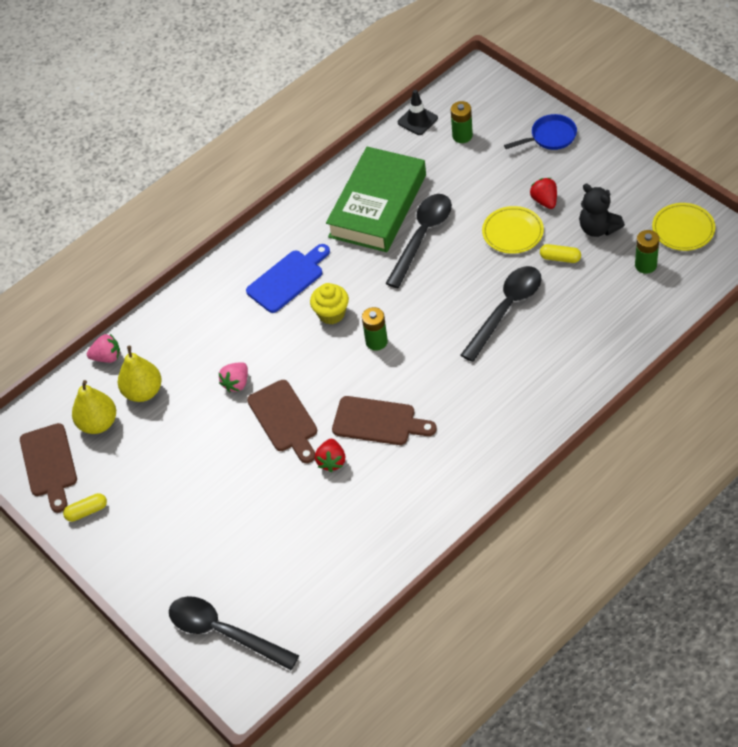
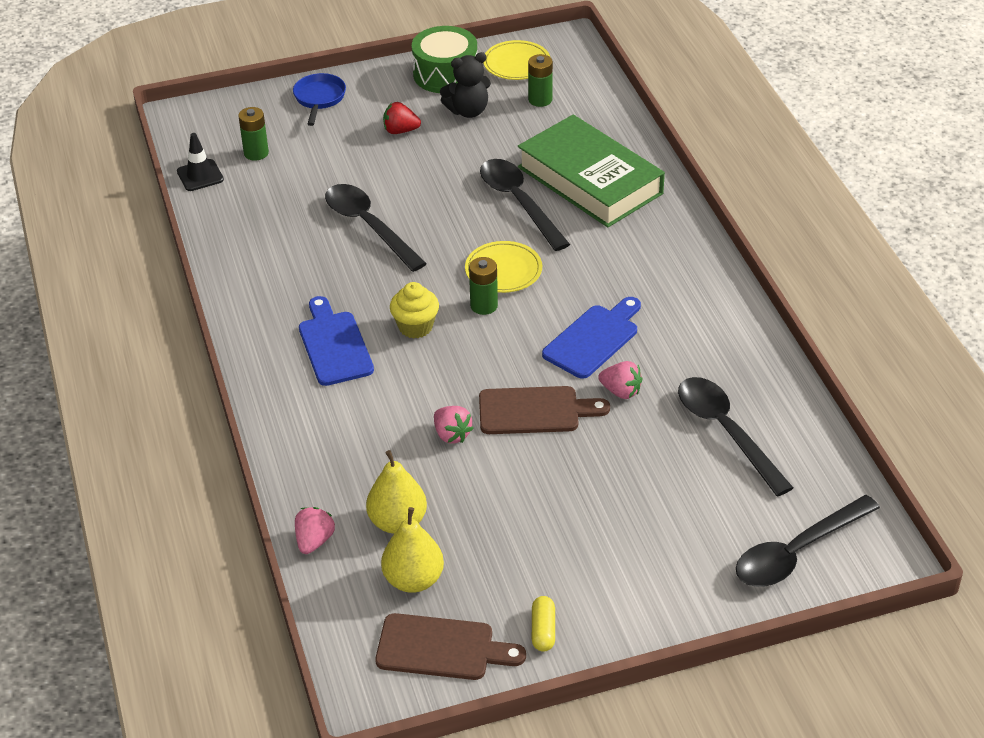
camera: 70 degrees left, 10 degrees down
red strawberry [315,439,345,472] -> pink strawberry [598,361,642,399]
green book [326,147,426,252] -> green book moved to [518,115,665,227]
brown cutting board [332,396,437,445] -> blue cutting board [542,297,641,379]
yellow plate [482,206,544,254] -> yellow plate moved to [465,241,542,293]
yellow capsule [540,244,581,263] -> none
none -> green drum [412,26,477,93]
none -> black spoon [678,377,793,496]

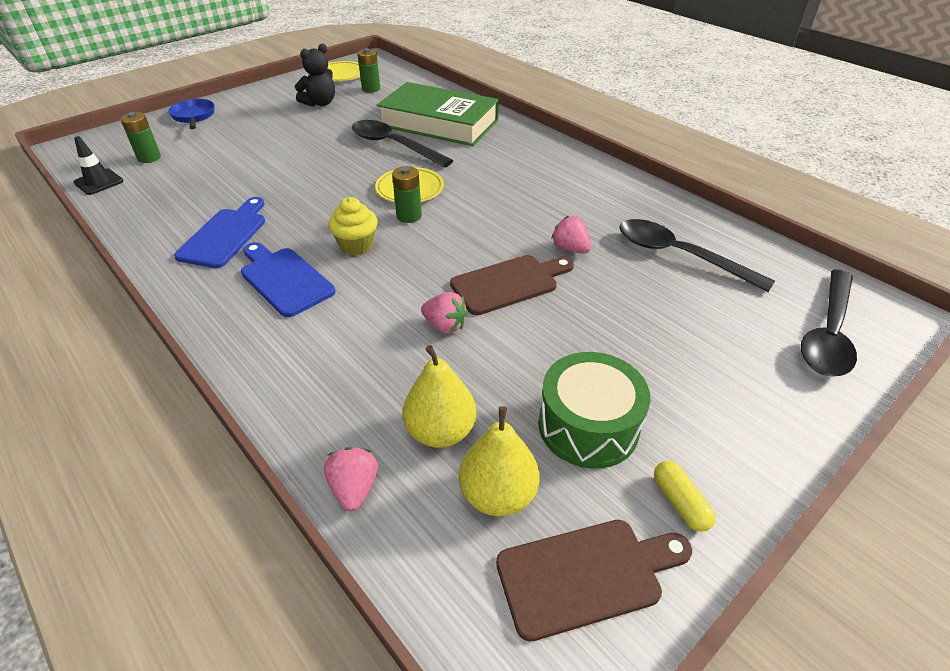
camera: 25 degrees left, 0 degrees up
black spoon [325,184,427,272] -> none
red strawberry [383,102,421,134] -> none
green drum [412,26,477,93] -> green drum moved to [538,352,650,469]
blue cutting board [542,297,641,379] -> blue cutting board moved to [174,197,265,268]
pink strawberry [598,361,642,399] -> pink strawberry turned 135 degrees counterclockwise [551,216,591,254]

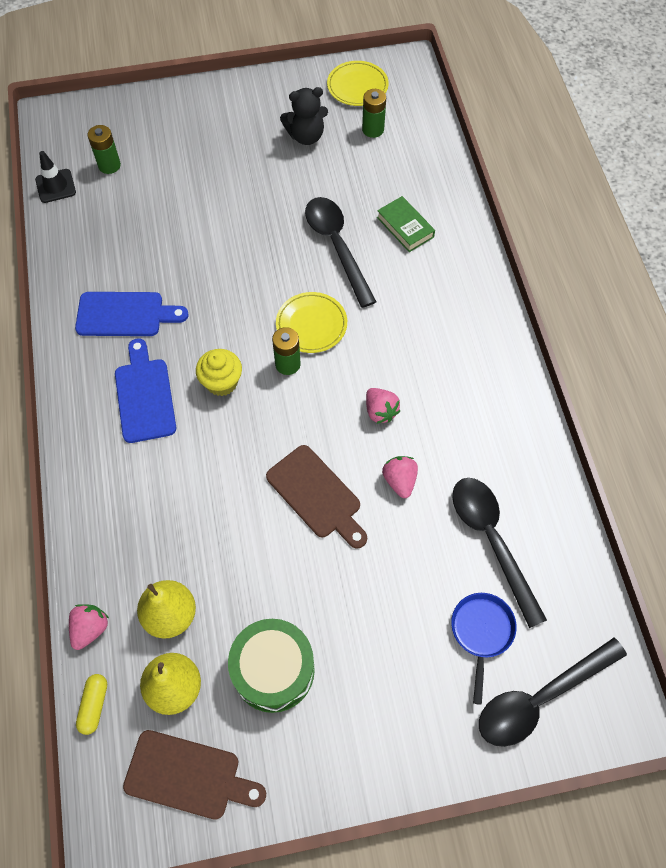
camera: 30 degrees right, 20 degrees up
blue pan [168,99,214,129] -> blue pan moved to [451,593,517,705]
blue cutting board [174,197,265,268] -> blue cutting board turned 45 degrees clockwise [75,292,189,336]
green book [377,82,499,146] -> green book [377,196,435,252], size x0.44
pink strawberry [421,292,468,334] -> pink strawberry moved to [366,388,400,424]
brown cutting board [450,255,574,315] -> brown cutting board turned 45 degrees clockwise [266,445,367,549]
yellow capsule [654,461,716,532] -> yellow capsule moved to [76,674,107,735]

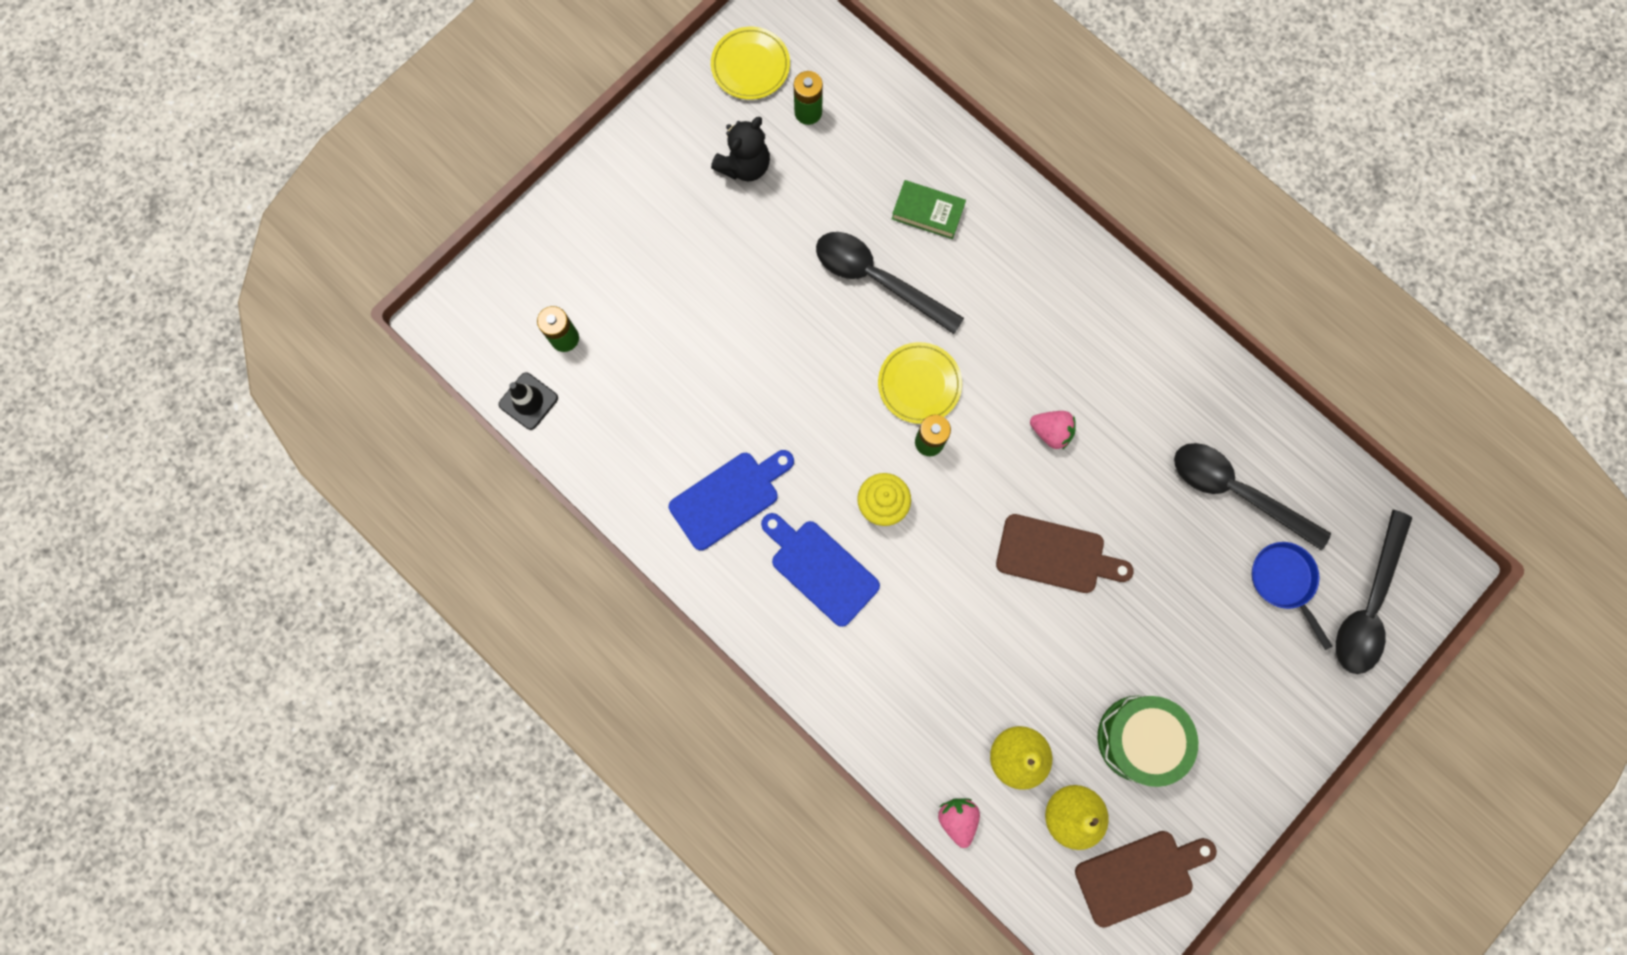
camera: 35 degrees left, 15 degrees up
yellow capsule [76,674,107,735] -> none
pink strawberry [382,456,418,498] -> none

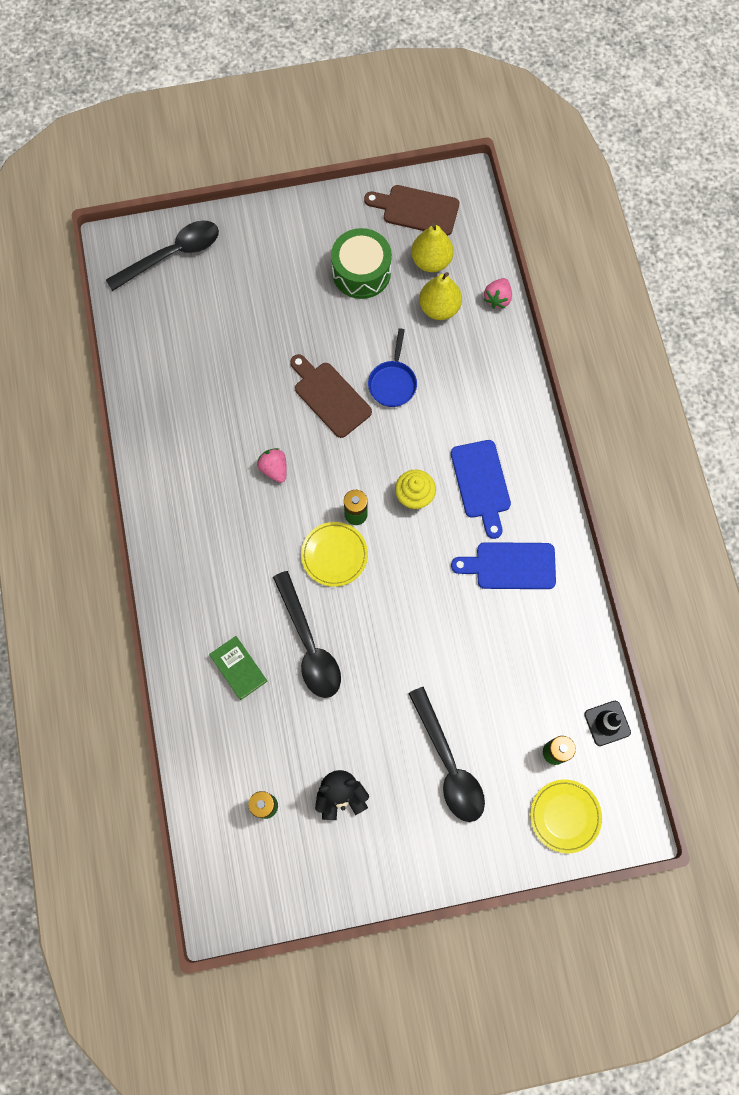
camera: 145 degrees left, 5 degrees down
yellow plate [711,27,790,100] -> yellow plate moved to [530,780,602,853]
black spoon [1174,443,1331,551] -> black spoon moved to [408,687,485,822]
blue pan [1251,542,1333,650] -> blue pan moved to [368,328,417,407]

